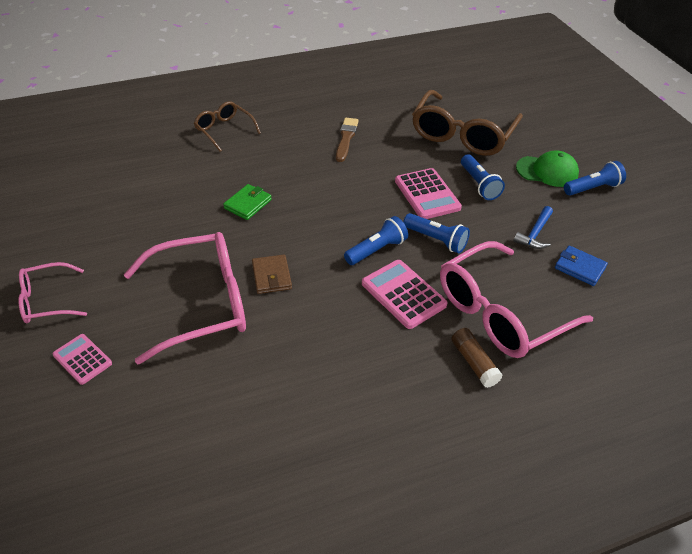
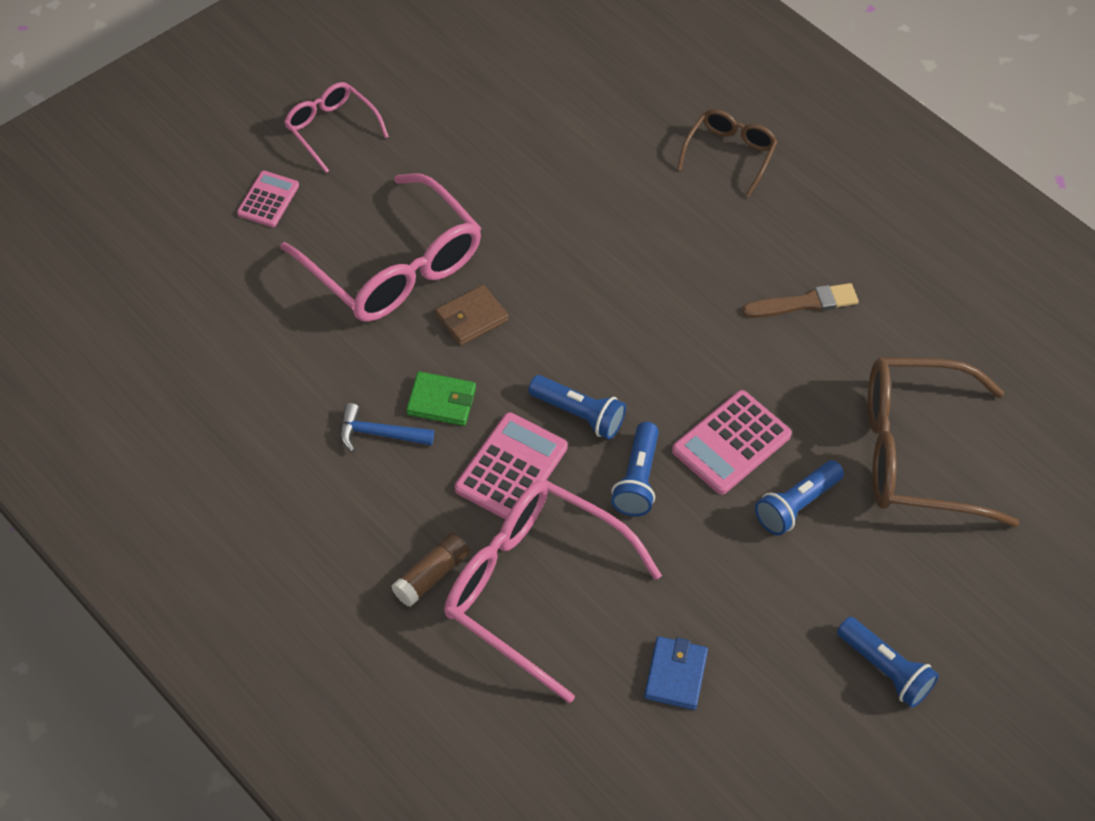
camera: 65 degrees right, 10 degrees up
green wallet [223,184,272,220] -> green wallet moved to [406,371,476,426]
blue hammer [514,206,553,249] -> blue hammer moved to [340,403,434,452]
green cap [516,151,579,187] -> none

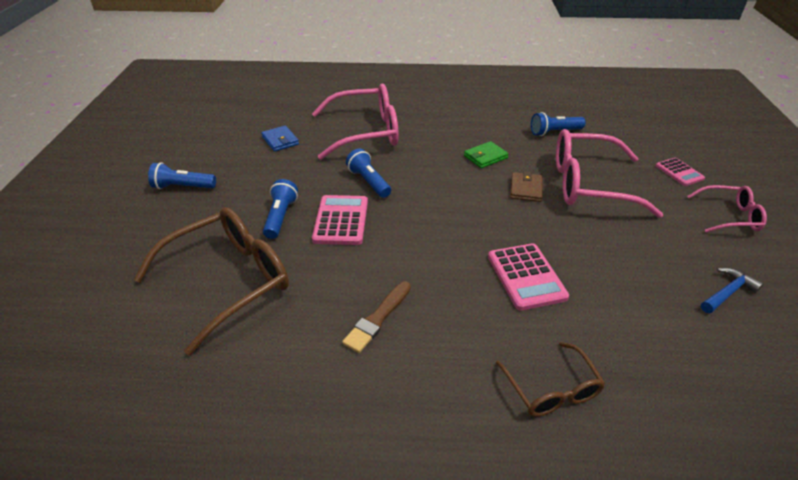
camera: 140 degrees right, 15 degrees down
blue hammer [340,403,434,452] -> blue hammer moved to [701,268,764,313]
brown glue stick [392,533,470,607] -> none
pink calculator [455,412,568,519] -> pink calculator moved to [488,243,569,311]
blue flashlight [528,375,626,439] -> blue flashlight moved to [531,112,586,136]

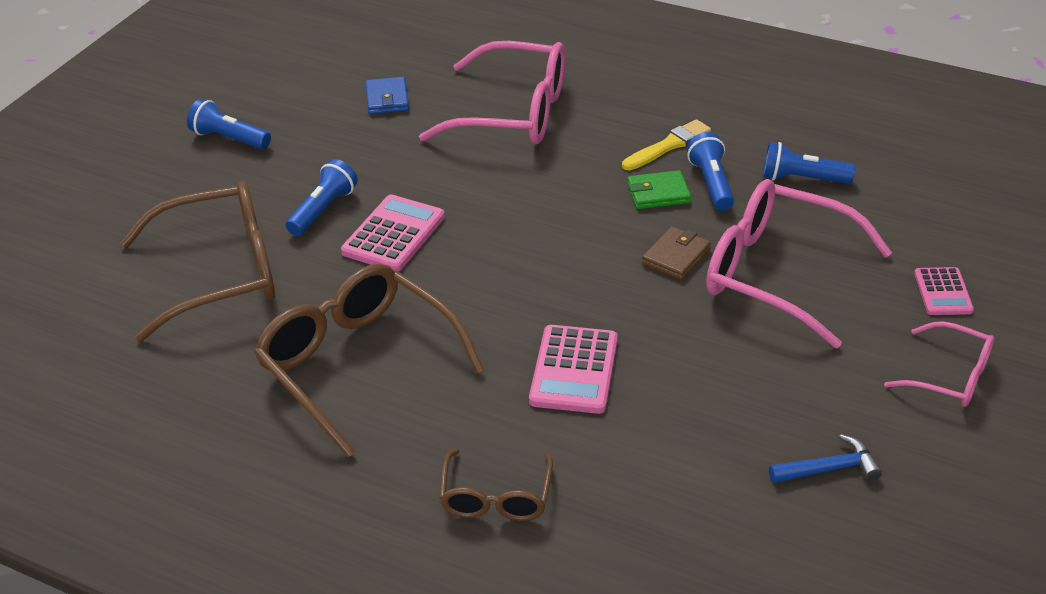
camera: 25 degrees right, 0 degrees up
brown brush [342,281,411,353] -> brown glasses [254,264,484,457]
blue flashlight [346,149,391,198] -> blue flashlight moved to [687,132,734,211]
none -> yellow brush [622,119,711,171]

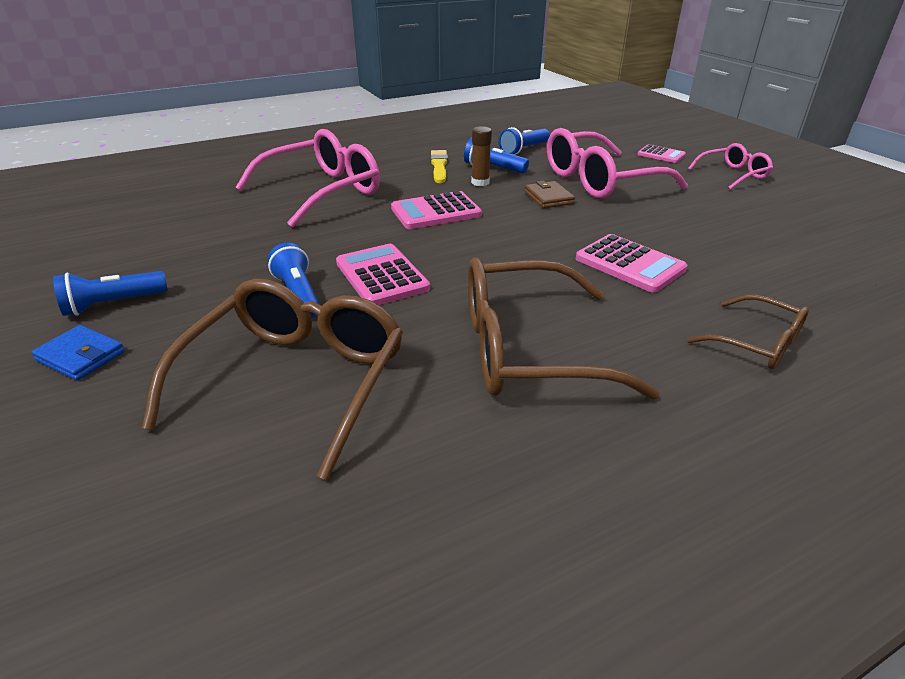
camera: 55 degrees left, 5 degrees down
blue wallet [366,77,409,114] -> blue wallet moved to [31,325,125,381]
green wallet [627,170,691,209] -> brown glue stick [471,126,492,186]
blue hammer [769,434,882,483] -> none
none -> pink calculator [391,191,482,229]

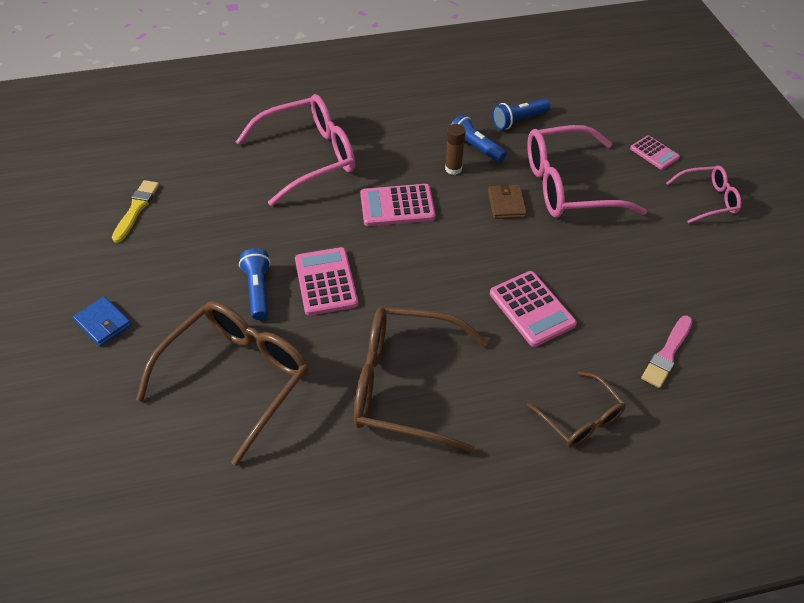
camera: 15 degrees right, 15 degrees up
blue flashlight [53,271,168,316] -> none
yellow brush [431,150,448,183] -> yellow brush moved to [112,180,159,243]
none -> pink brush [641,316,693,388]

